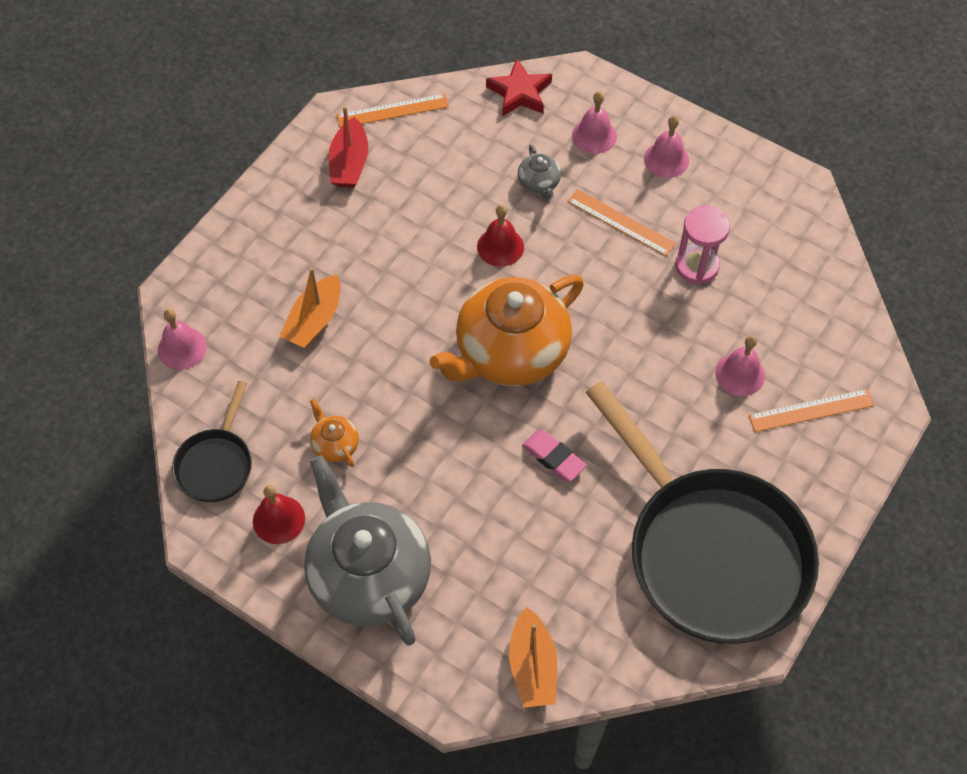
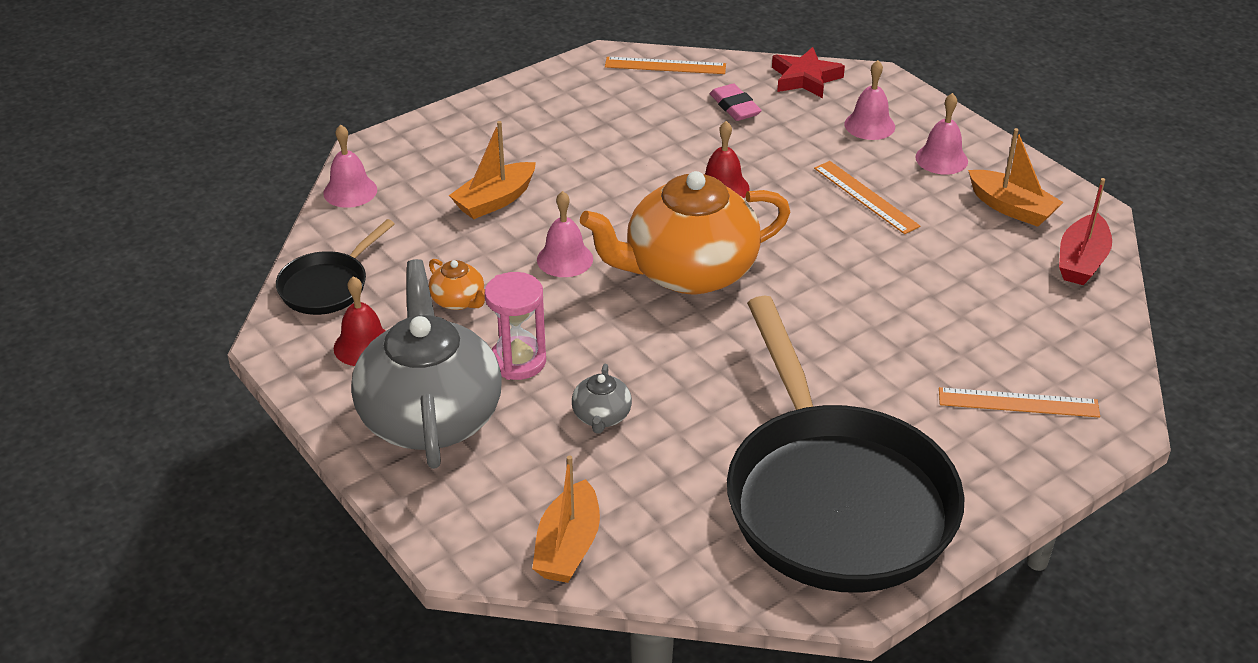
camera: 20 degrees right, 20 degrees down
orange teapot [310,399,359,467] -> orange teapot turned 150 degrees clockwise [429,259,485,310]
red boat [329,106,368,188] -> red boat moved to [1059,178,1112,285]
grey teapot [518,144,561,199] -> grey teapot moved to [572,364,632,434]
pink eraser [522,430,587,482] -> pink eraser moved to [710,83,762,121]
pink hourglass [675,206,730,285] -> pink hourglass moved to [485,272,546,380]
pink bell [715,335,765,396] -> pink bell moved to [537,191,593,277]
none -> orange boat [968,128,1063,227]

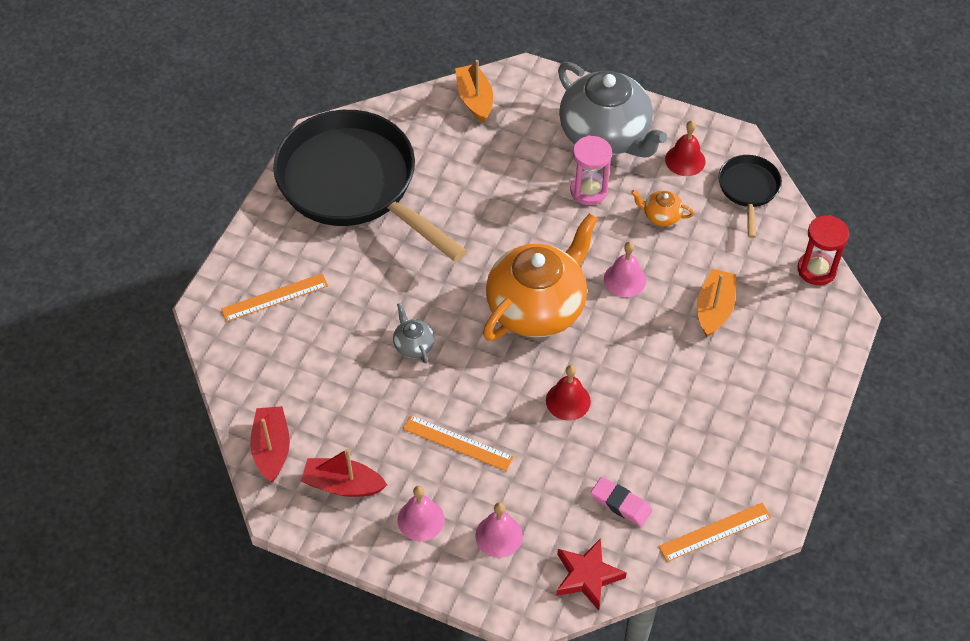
camera: 150 degrees right, 15 degrees up
pink bell [323,124,377,208] -> red hourglass [797,215,849,285]
grey teapot [572,364,632,434] -> grey teapot moved to [393,303,435,364]
orange boat [968,128,1063,227] -> red boat [301,448,387,497]

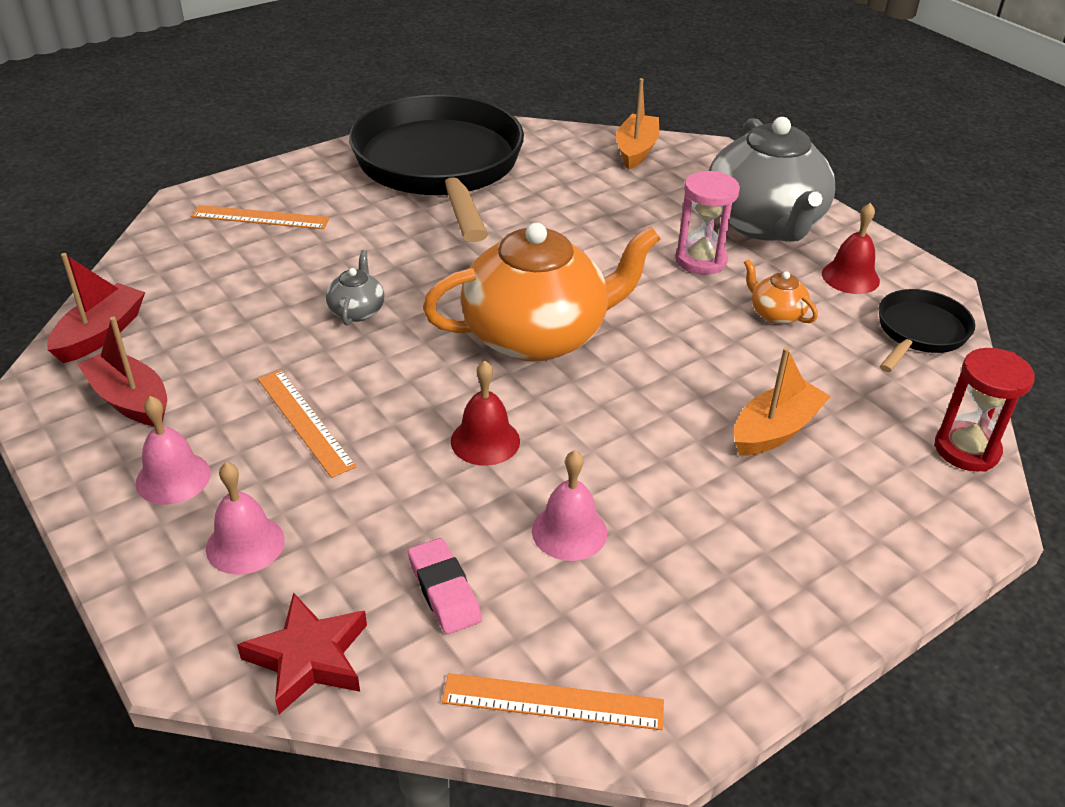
camera: 30 degrees right, 15 degrees down
pink bell [604,242,646,297] -> pink bell moved to [532,450,607,561]

